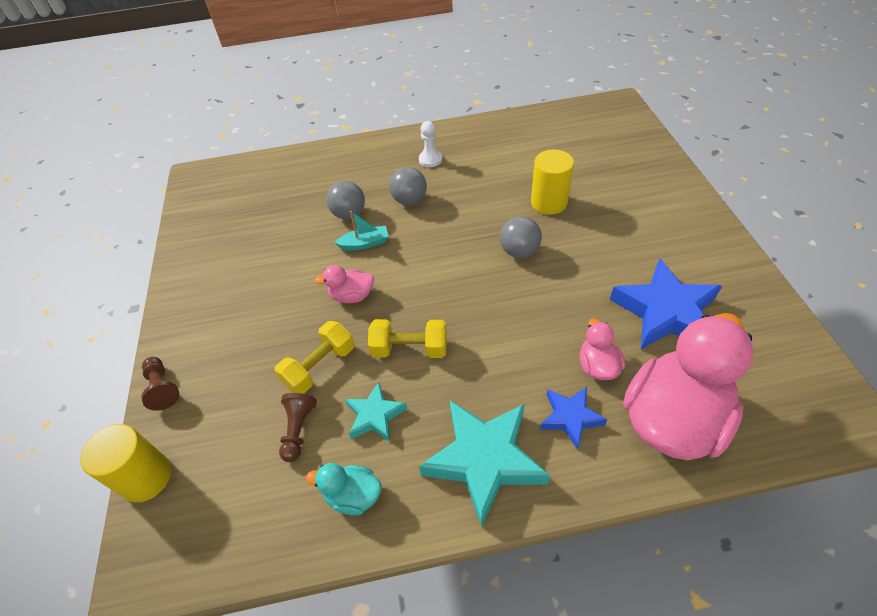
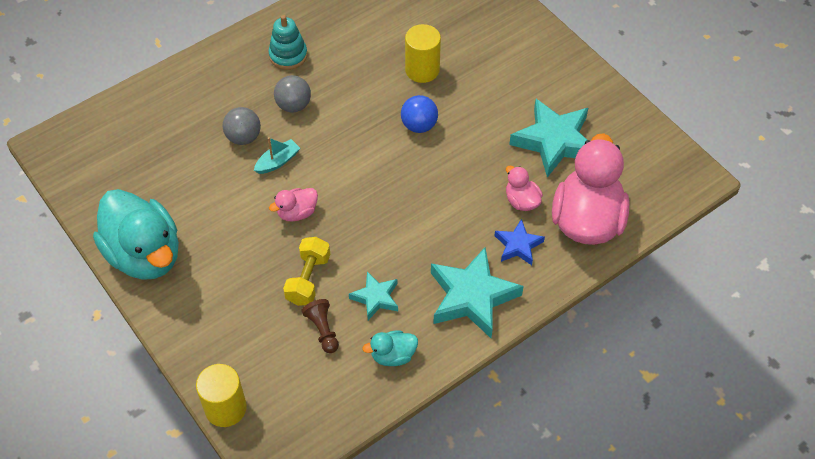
camera: 30 degrees left, 5 degrees up
brown pawn [142,357,180,411] -> none
yellow dumbbell [368,319,447,358] -> none
white pawn [419,121,442,167] -> turquoise stacking toy [268,15,307,70]
grey ball [500,216,542,258] -> blue ball [401,95,438,133]
blue star [610,258,722,349] -> turquoise star [509,99,588,178]
none -> turquoise duck [93,189,179,280]

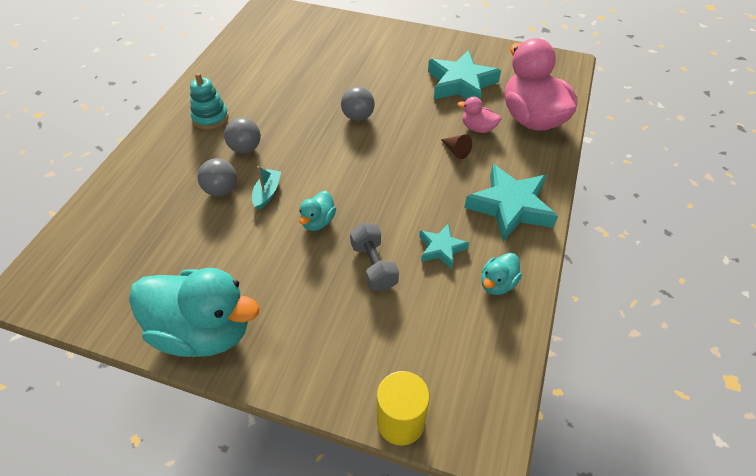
camera: 35 degrees left, 5 degrees down
pink duck [269,188,318,222] -> turquoise duck [299,191,336,231]
yellow dumbbell [283,237,330,306] -> grey dumbbell [350,223,399,291]
brown pawn [301,299,339,353] -> none
blue ball [401,95,438,133] -> grey ball [341,86,375,121]
yellow cylinder [405,24,441,83] -> none
blue star [494,219,545,265] -> none
none -> brown cone [441,134,472,159]

